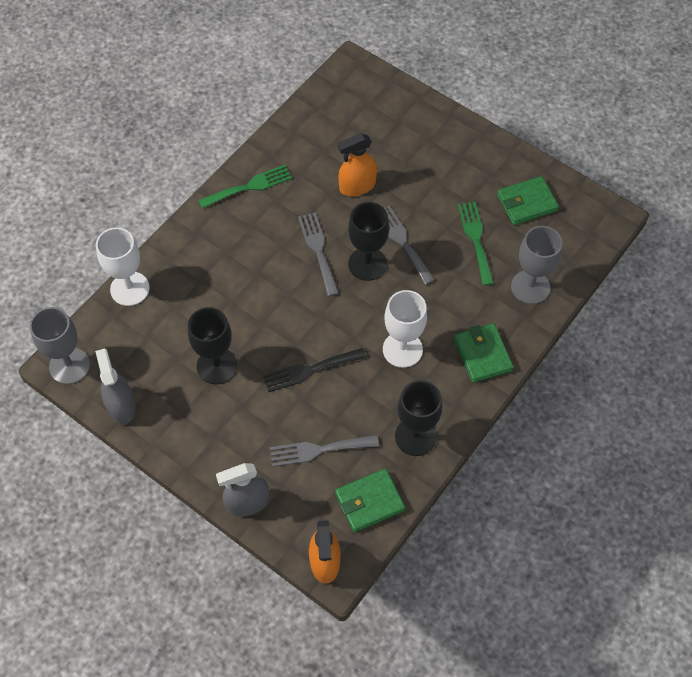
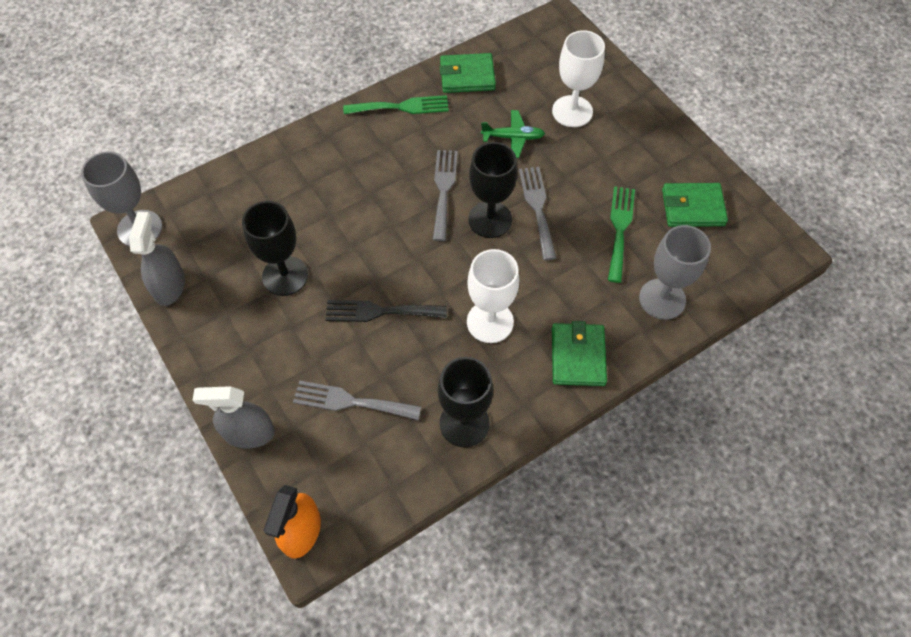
camera: 20 degrees right, 0 degrees up
white goblet [96,227,150,306] -> white goblet moved to [552,30,605,127]
green wallet [335,469,405,532] -> green wallet moved to [440,53,496,93]
orange spray bottle [338,133,377,196] -> green plane [481,110,545,158]

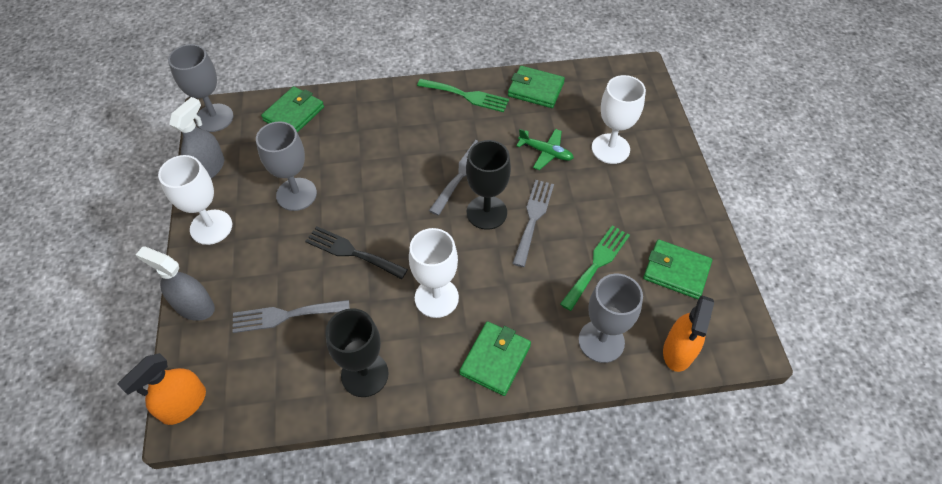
camera: 25 degrees right, 5 degrees down
black goblet [242,201,308,296] -> grey goblet [256,121,317,211]
grey fork [293,381,421,420] -> grey fork turned 45 degrees counterclockwise [232,300,350,333]
none -> white goblet [158,155,232,245]
none -> green wallet [261,86,324,133]
none -> orange spray bottle [663,296,714,372]

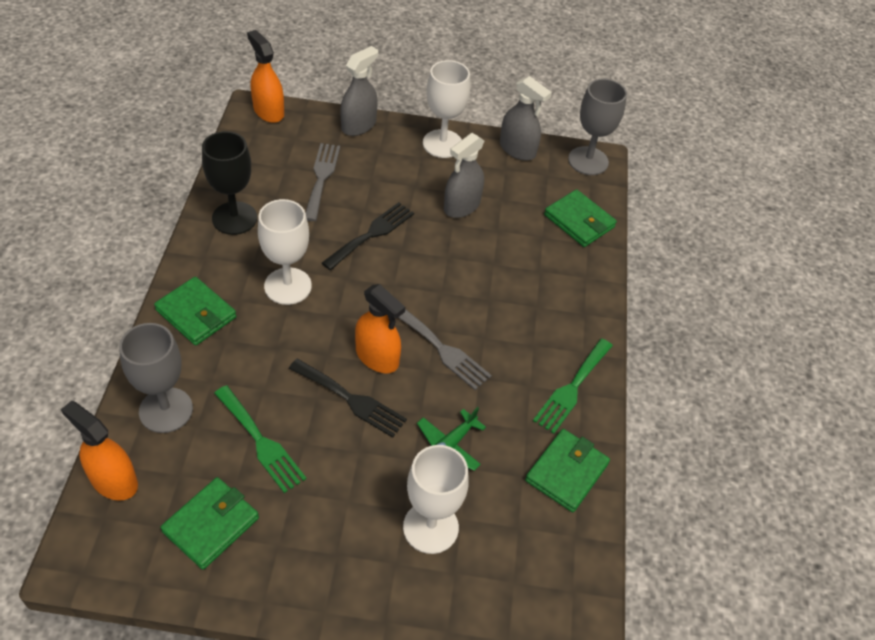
camera: 100 degrees right, 5 degrees down
grey goblet [256,121,317,211] -> grey spray bottle [444,133,484,218]
black goblet [466,140,511,230] -> orange spray bottle [355,284,405,373]
grey fork [512,180,554,267] -> black fork [289,359,407,438]

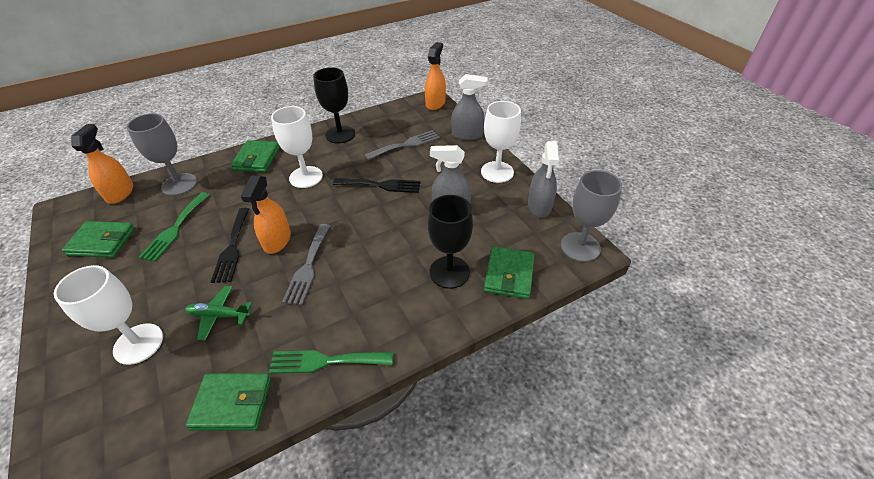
camera: 60 degrees right, 5 degrees down
none -> black goblet [427,195,473,289]

